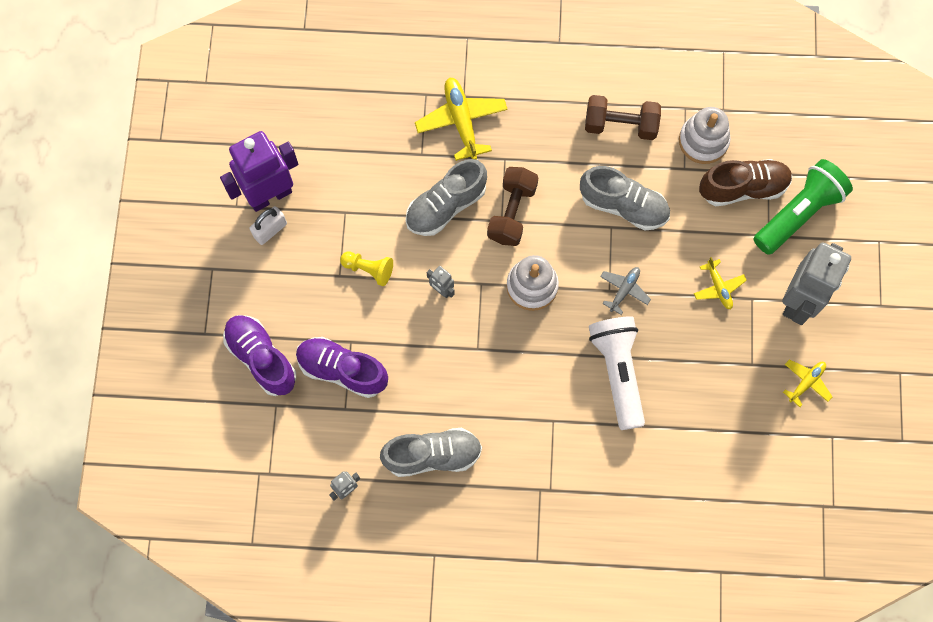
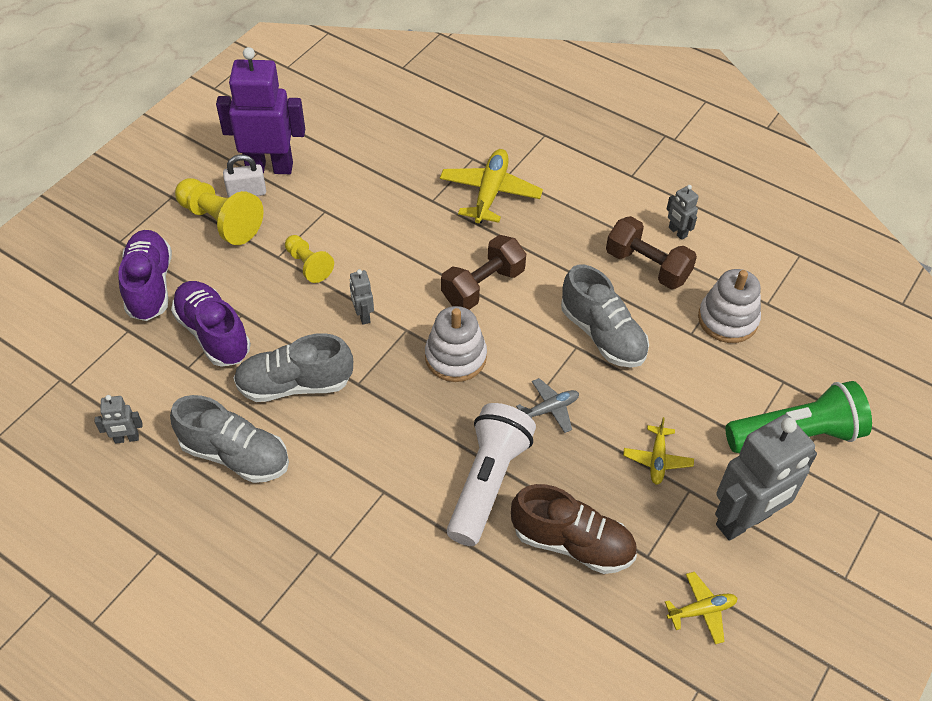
camera: 30 degrees right, 20 degrees down
grey shoe [405,159,487,236] -> grey shoe moved to [233,333,353,402]
brown shoe [699,159,792,206] -> brown shoe moved to [511,484,637,574]
none -> yellow pawn [175,178,264,245]
none -> grey robot [666,185,699,240]

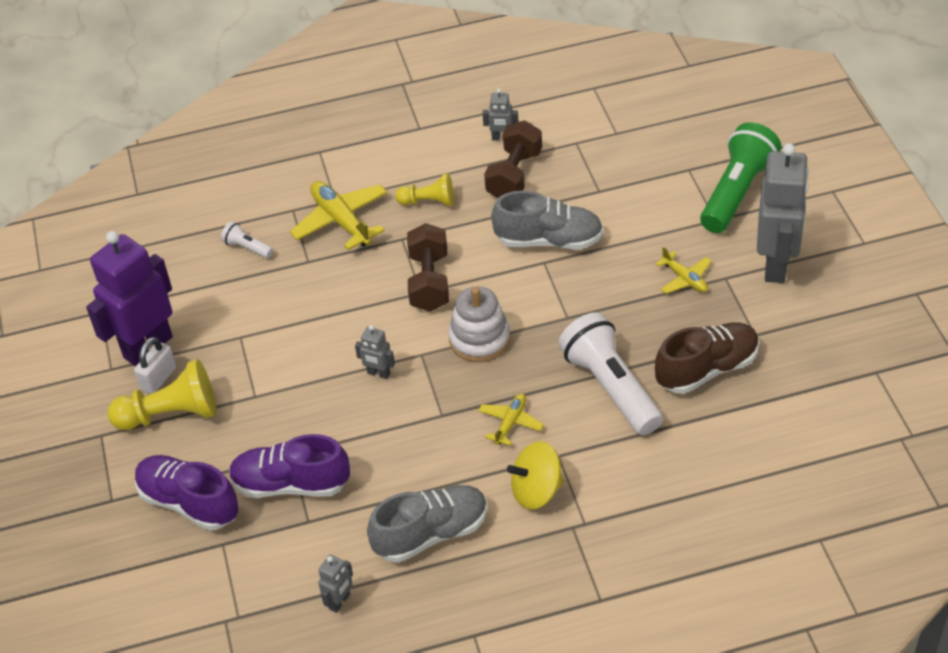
camera: 45 degrees left, 5 degrees down
grey shoe [233,333,353,402] -> none
yellow pawn [285,235,334,283] -> yellow pawn moved to [395,174,454,207]
grey plane [516,378,579,433] -> none
brown dumbbell [606,216,697,289] -> brown dumbbell turned 60 degrees counterclockwise [484,120,542,198]
yellow plane [665,572,738,644] -> yellow plane moved to [478,394,544,446]
white stacking toy [698,269,761,343] -> none
none -> white flashlight [221,222,273,258]
none -> yellow spinning top [507,441,564,510]

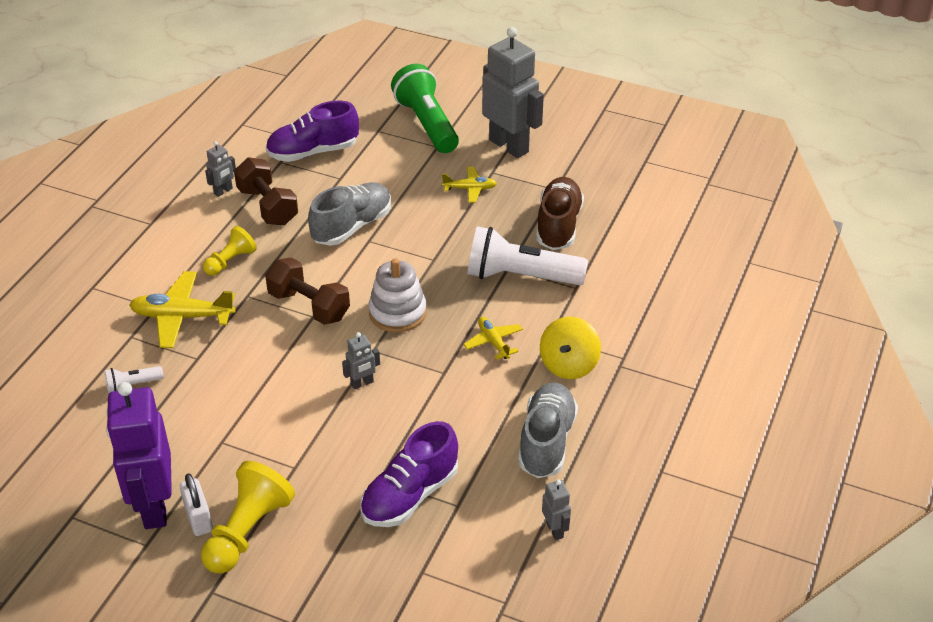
camera: 55 degrees left, 5 degrees down
purple shoe [135,455,238,530] -> purple shoe moved to [266,101,359,162]

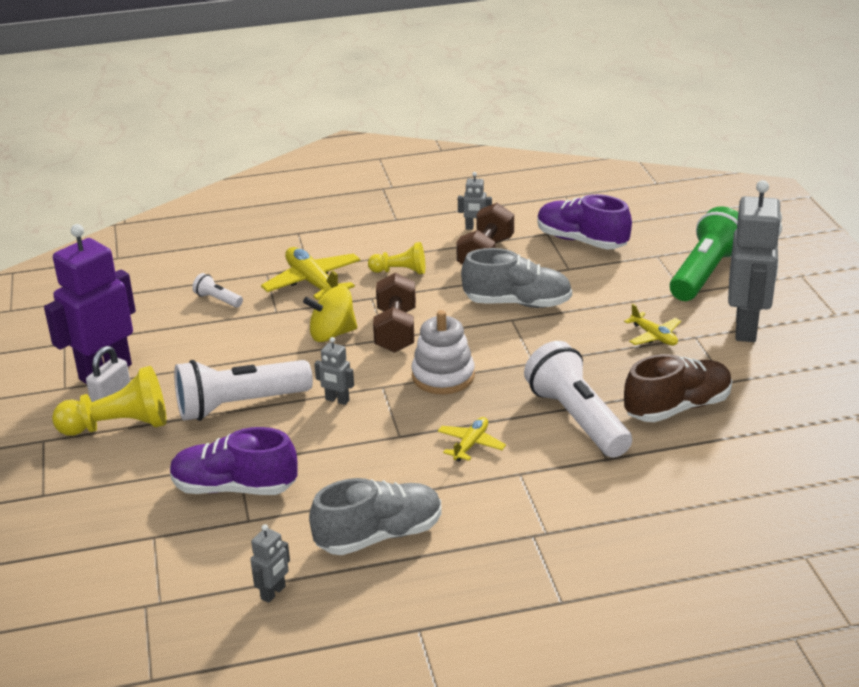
camera: 55 degrees right, 10 degrees down
yellow spinning top [540,317,601,379] -> yellow spinning top moved to [303,286,357,342]
none -> white flashlight [174,360,313,421]

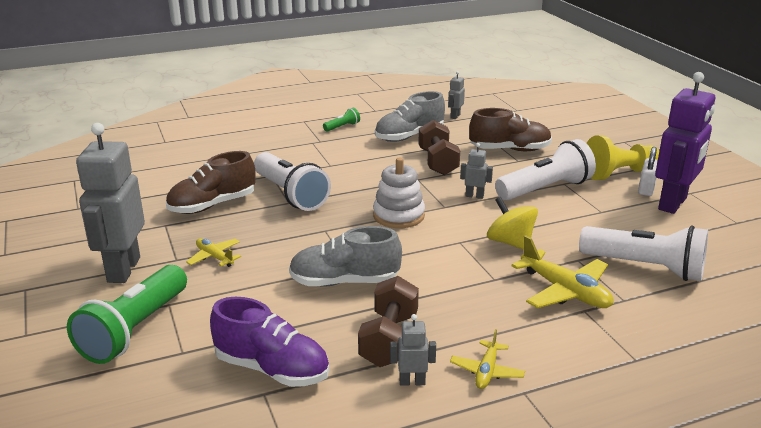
camera: 170 degrees right, 5 degrees down
purple shoe [170,427,298,495] -> brown shoe [469,108,552,151]
white flashlight [192,273,243,308] -> white flashlight [579,226,708,281], size x2.25
yellow spinning top [303,286,357,342] -> yellow spinning top turned 105 degrees counterclockwise [487,197,538,250]
yellow pawn [368,242,425,274] -> none
brown dumbbell [373,273,416,353] -> brown dumbbell moved to [418,120,460,175]
yellow plane [438,417,506,462] -> yellow plane moved to [450,329,525,389]
none -> green flashlight [323,108,360,132]

